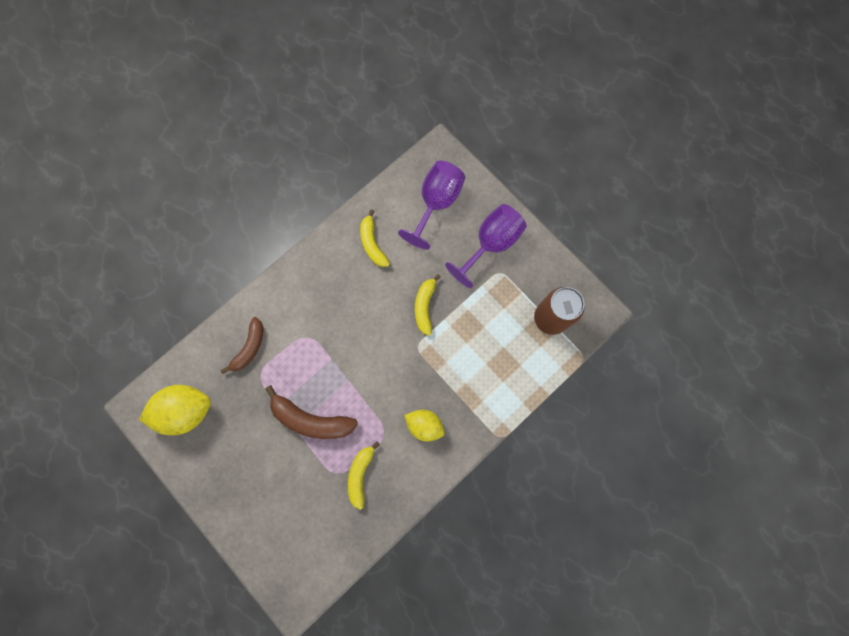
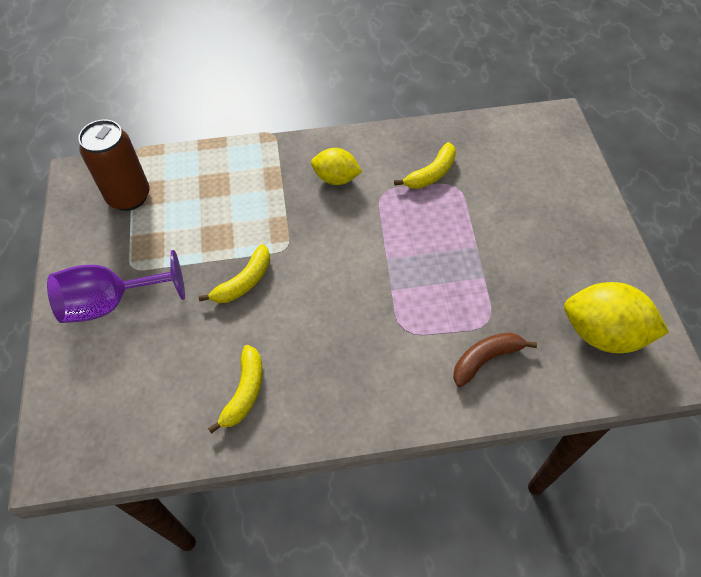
camera: 145 degrees left, 20 degrees down
brown banana [265,385,358,439] -> none
purple goblet [398,161,465,250] -> none
yellow lemon [404,410,445,441] -> yellow lemon turned 45 degrees counterclockwise [311,148,362,185]

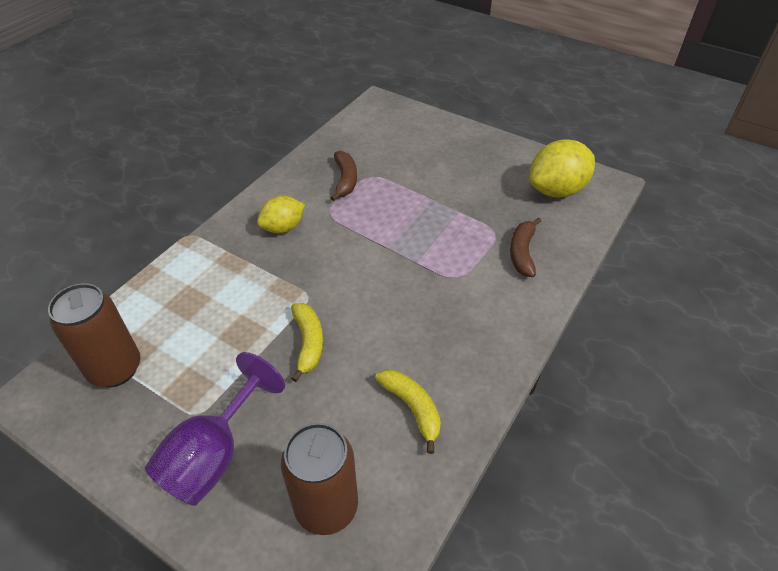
camera: 50 degrees left, 10 degrees down
yellow banana [394,142,456,189] -> brown banana [331,151,357,201]
none -> brown can [281,423,358,535]

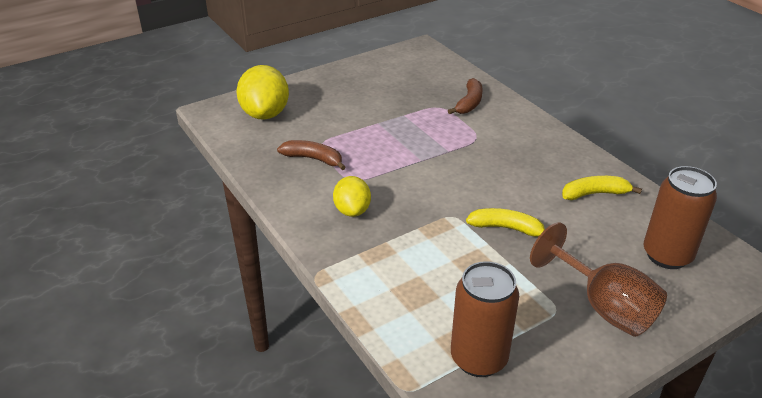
camera: 65 degrees left, 10 degrees down
purple goblet [145,352,285,506] -> brown goblet [530,222,667,337]
brown banana [510,218,542,277] -> brown banana turned 105 degrees counterclockwise [448,78,483,114]
yellow lemon [529,139,595,197] -> yellow lemon moved to [236,65,289,120]

